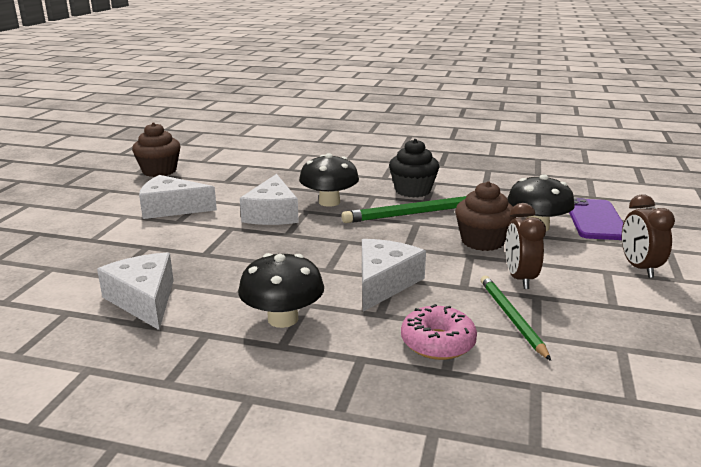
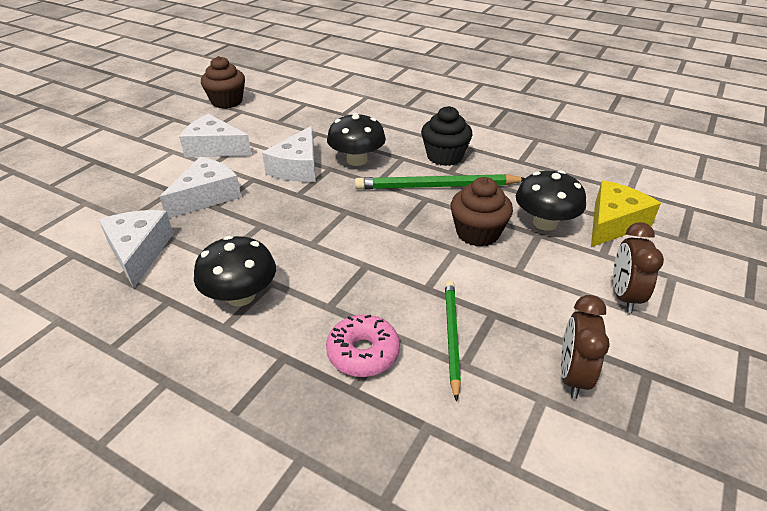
camera: 15 degrees right, 15 degrees up
white cheese [362,239,426,312] -> white cheese moved to [160,157,241,218]
brown clock [506,203,546,289] -> brown clock moved to [561,295,610,399]
purple phone [569,198,623,240] -> yellow cheese [591,180,661,247]

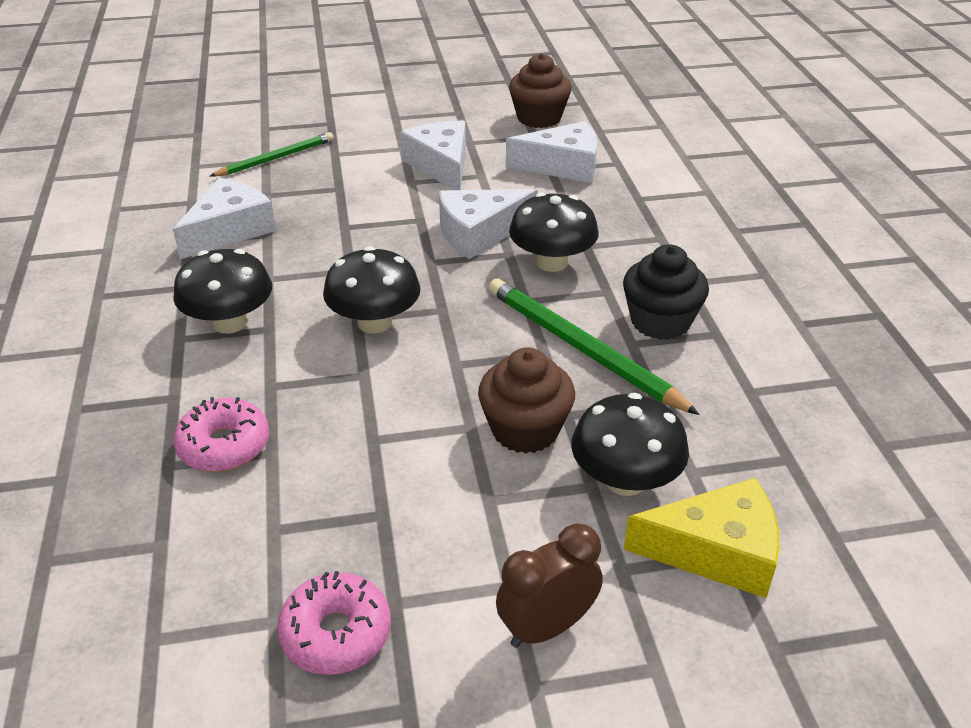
camera: 50 degrees right, 0 degrees up
white cheese [160,157,241,218] -> white cheese moved to [506,121,597,183]
green pencil [445,281,461,402] -> green pencil moved to [210,132,334,177]
brown clock [561,295,610,399] -> pink donut [277,571,391,675]
none -> black mushroom [323,246,420,333]

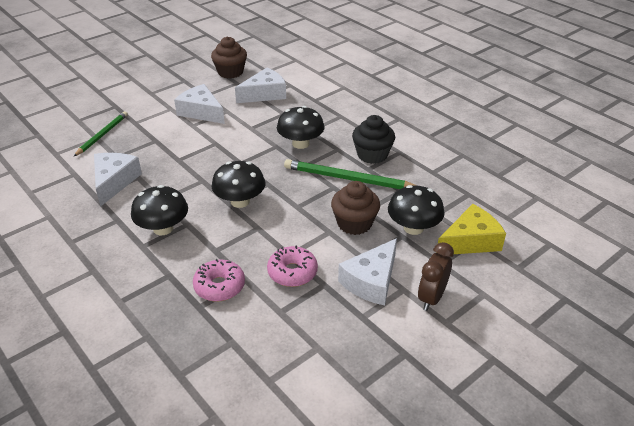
camera: 30 degrees left, 0 degrees up
pink donut [277,571,391,675] -> pink donut moved to [267,245,318,287]
white cheese [439,189,537,259] -> white cheese moved to [338,238,397,306]

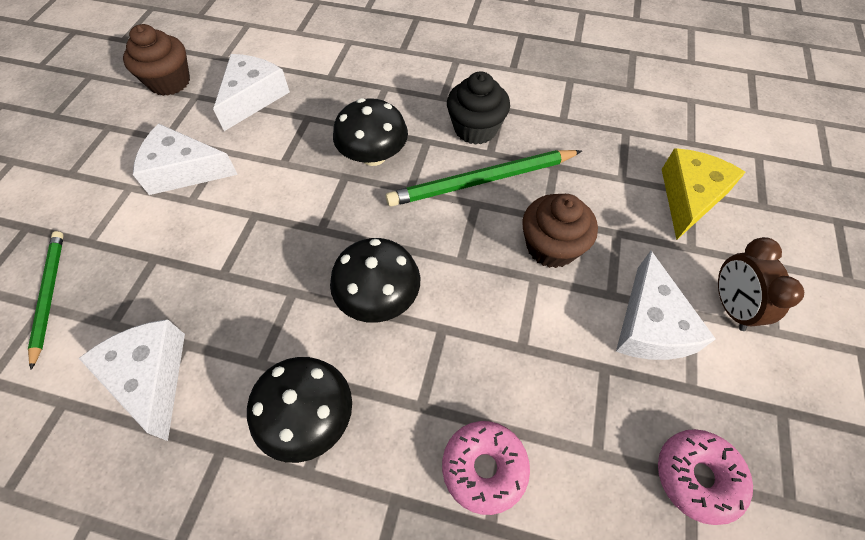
camera: 35 degrees left, 20 degrees up
pink donut [267,245,318,287] -> pink donut moved to [658,429,753,525]
black mushroom [388,185,445,235] -> none

